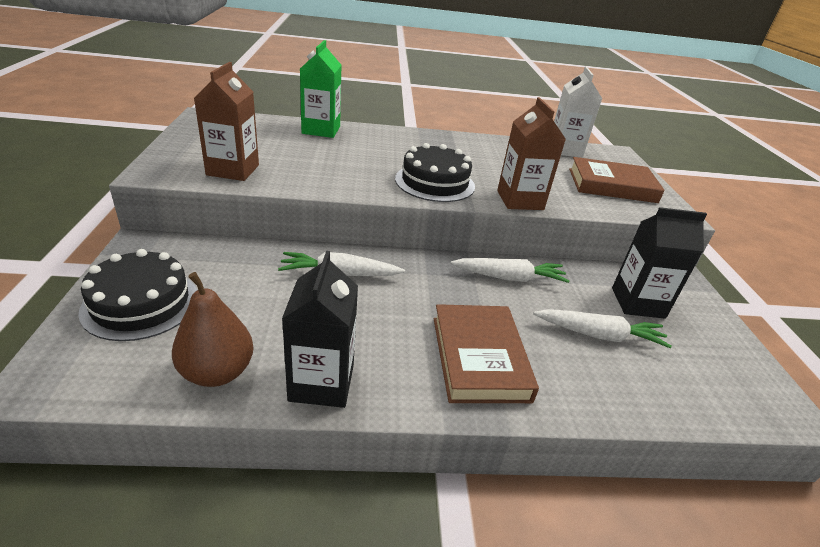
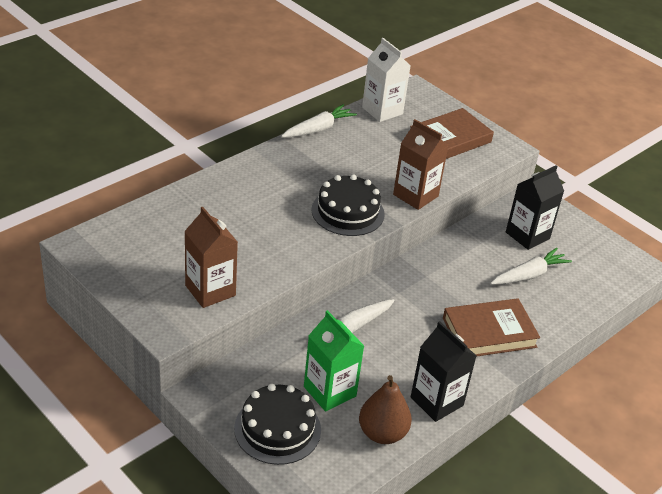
camera: 40 degrees left, 5 degrees up
green carton [300,40,341,138] -> green carton moved to [304,310,364,412]
brown book [434,304,539,403] -> brown book turned 60 degrees counterclockwise [443,298,540,357]
white carrot [450,258,569,283] -> white carrot moved to [281,104,357,138]

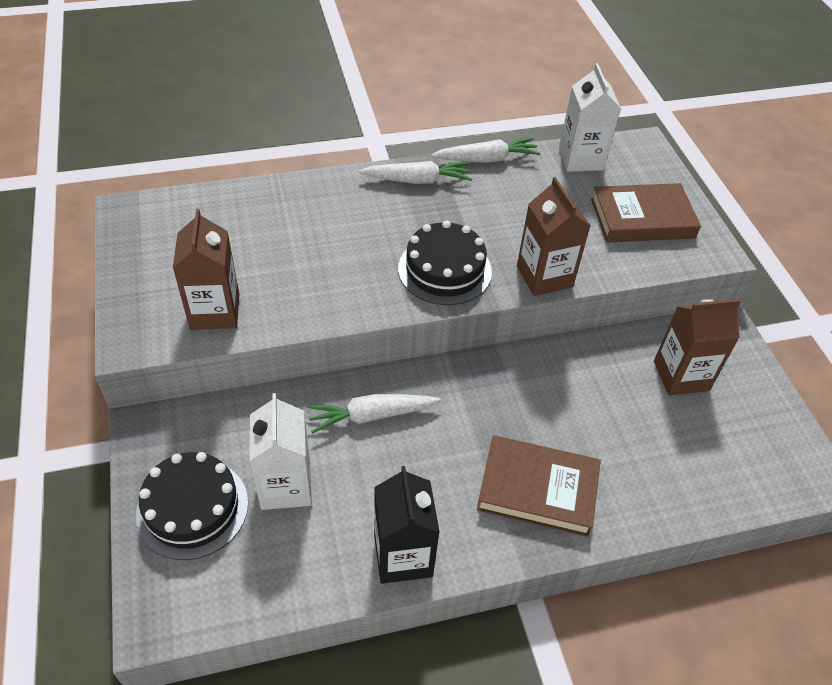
camera: 30 degrees right, 10 degrees up
green carton [304,310,364,412] -> white carton [249,393,312,510]
brown pear [359,375,412,444] -> none
white carrot [490,248,572,285] -> white carrot moved to [359,161,472,184]
black carton [506,165,564,250] -> brown carton [654,299,741,396]

